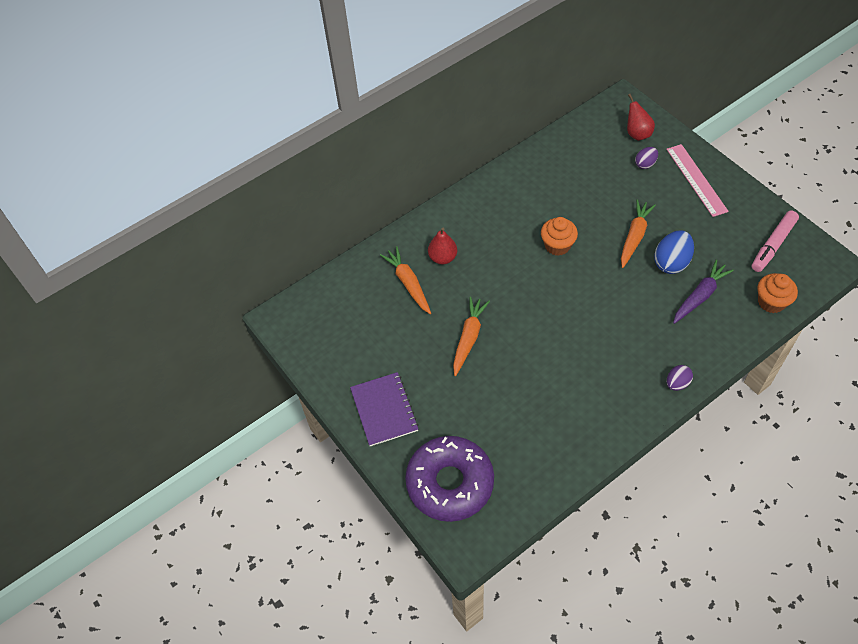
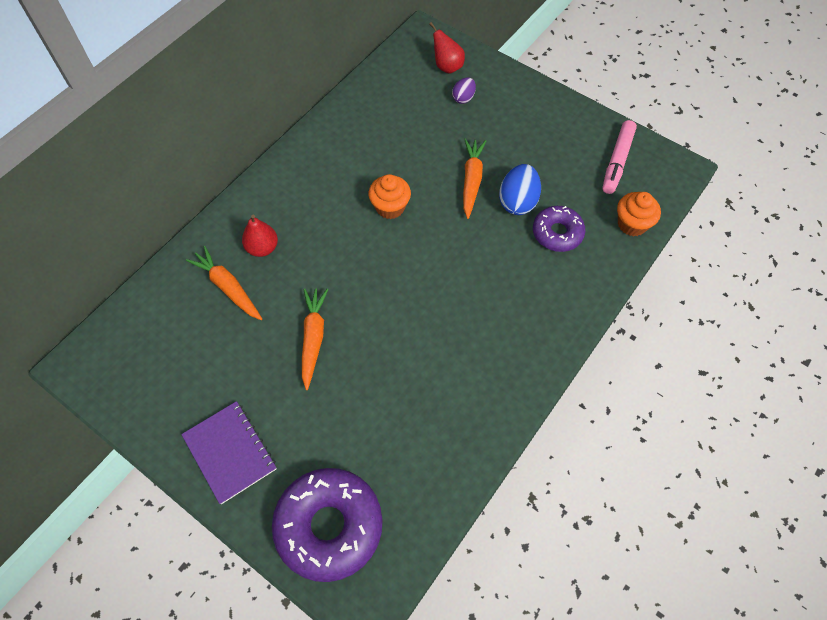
camera: 20 degrees left, 5 degrees up
pink ruler [666,144,729,217] -> none
purple egg [667,365,693,391] -> none
purple carrot [673,260,734,324] -> purple donut [533,206,585,252]

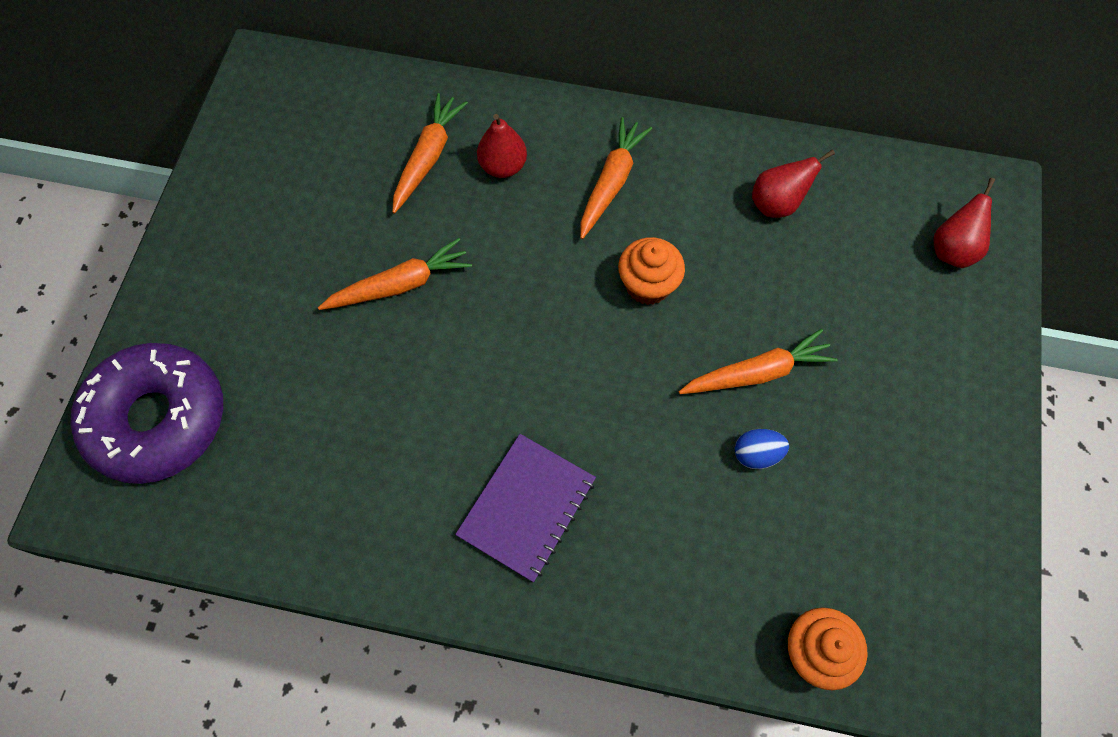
camera: 65 degrees right, 5 degrees up
purple notebook [181,401,276,504] -> purple notebook moved to [455,434,596,582]
purple egg [452,77,476,104] -> none
blue egg [499,164,541,215] -> blue egg [735,429,789,469], size x0.59
purple donut [533,206,585,252] -> none
pink marker [602,120,637,194] -> none
none -> orange carrot [580,117,652,239]
none -> red pear [752,149,835,218]

